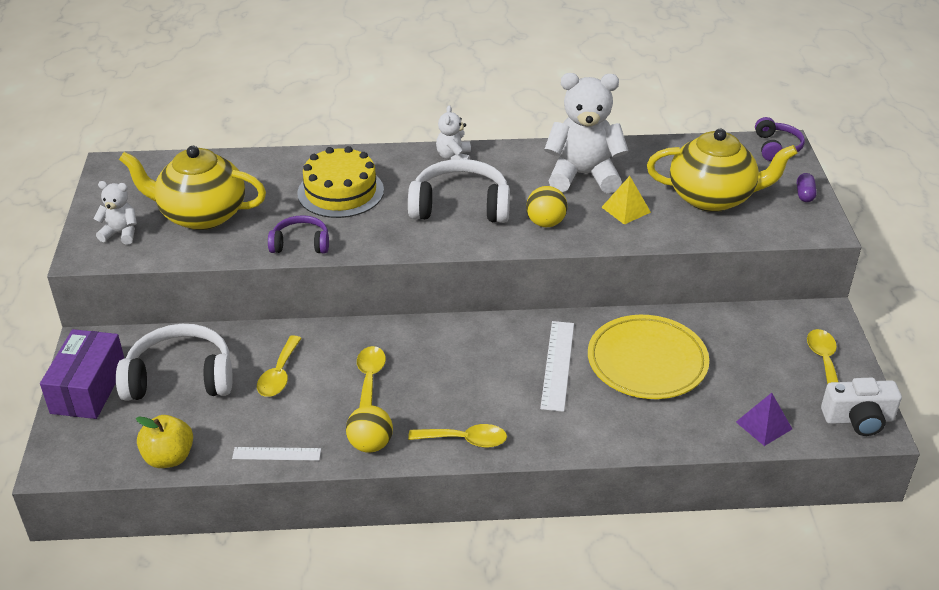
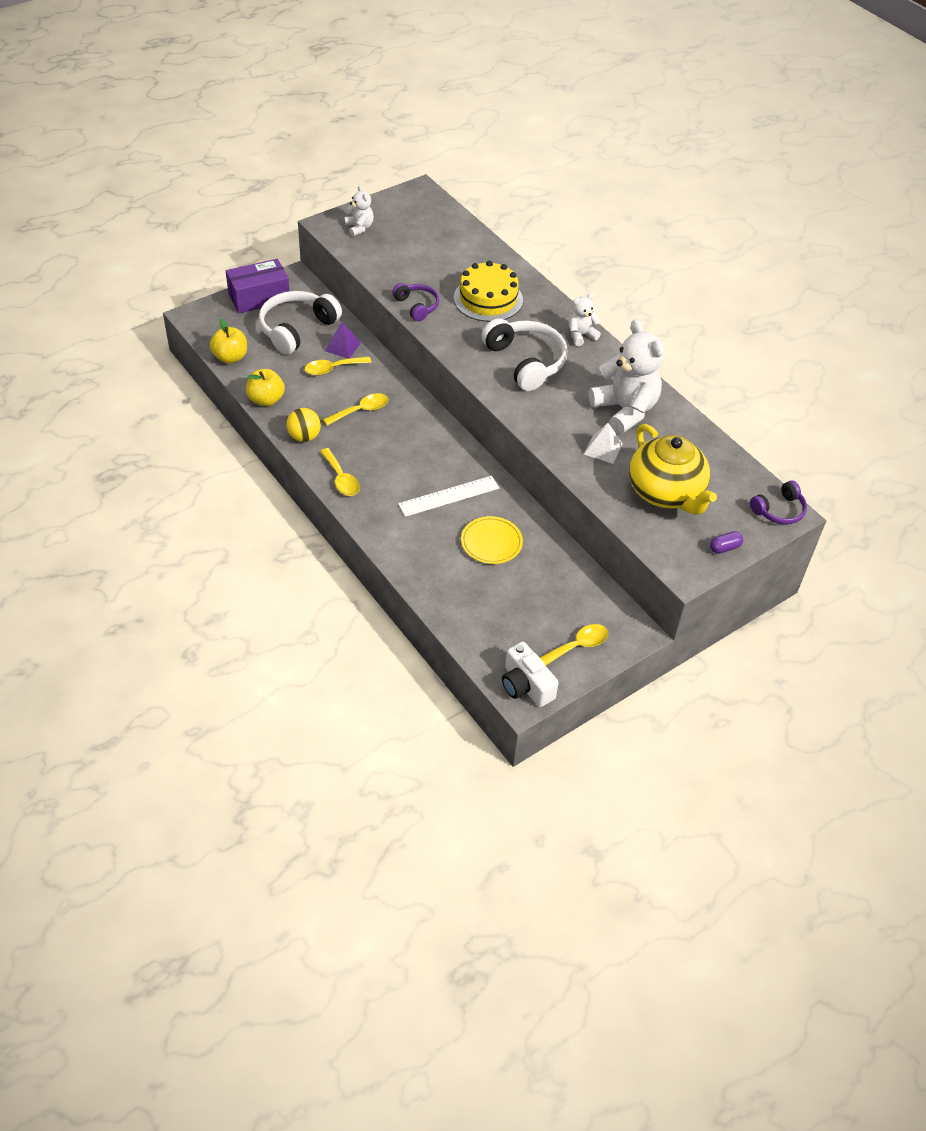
camera: 55 degrees right, 10 degrees up
white headphones [116,324,233,401] -> white headphones turned 105 degrees counterclockwise [259,291,342,355]
yellow teapot [119,146,266,230] -> none
white ruler [232,447,321,461] -> yellow apple [246,369,285,406]
yellow ball [526,186,568,227] -> none
yellow plate [588,315,709,399] -> yellow plate [461,516,523,564], size x0.62
yellow pyramid [602,176,651,225] -> white pyramid [584,423,623,464]
purple pyramid [736,393,792,446] -> purple pyramid moved to [325,322,361,359]

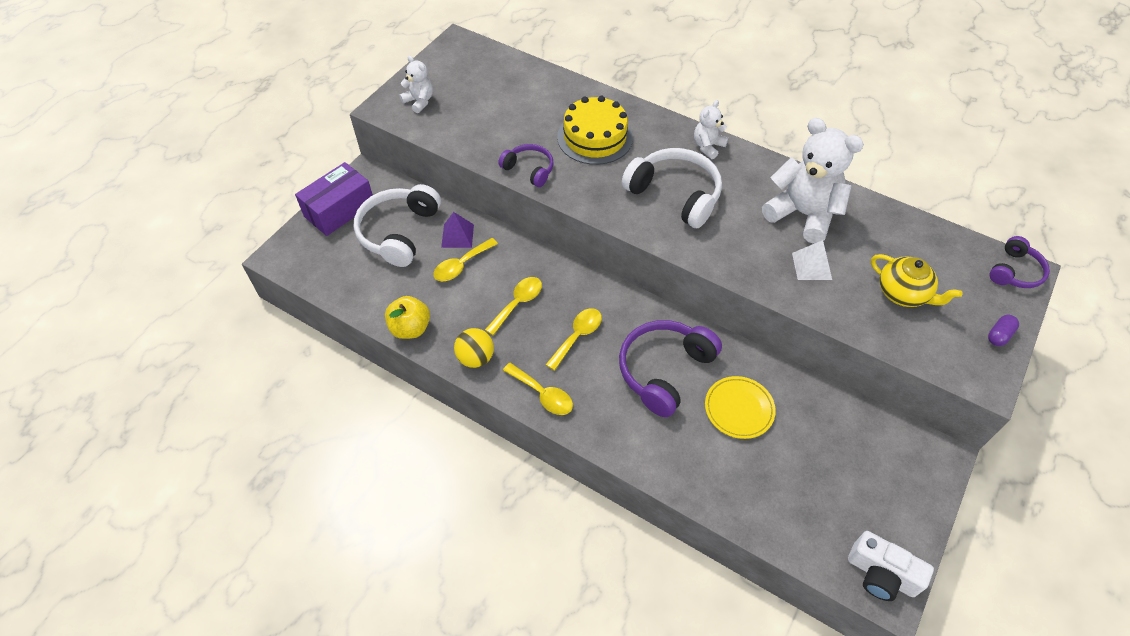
camera: 20 degrees left, 5 degrees up
yellow apple [210,318,247,363] -> none
white ruler [398,476,499,517] -> purple headphones [619,320,722,417]
yellow spoon [540,624,608,666] -> yellow spoon moved to [546,308,602,371]
yellow teapot [629,424,717,515] -> yellow teapot [871,254,963,307], size x0.62

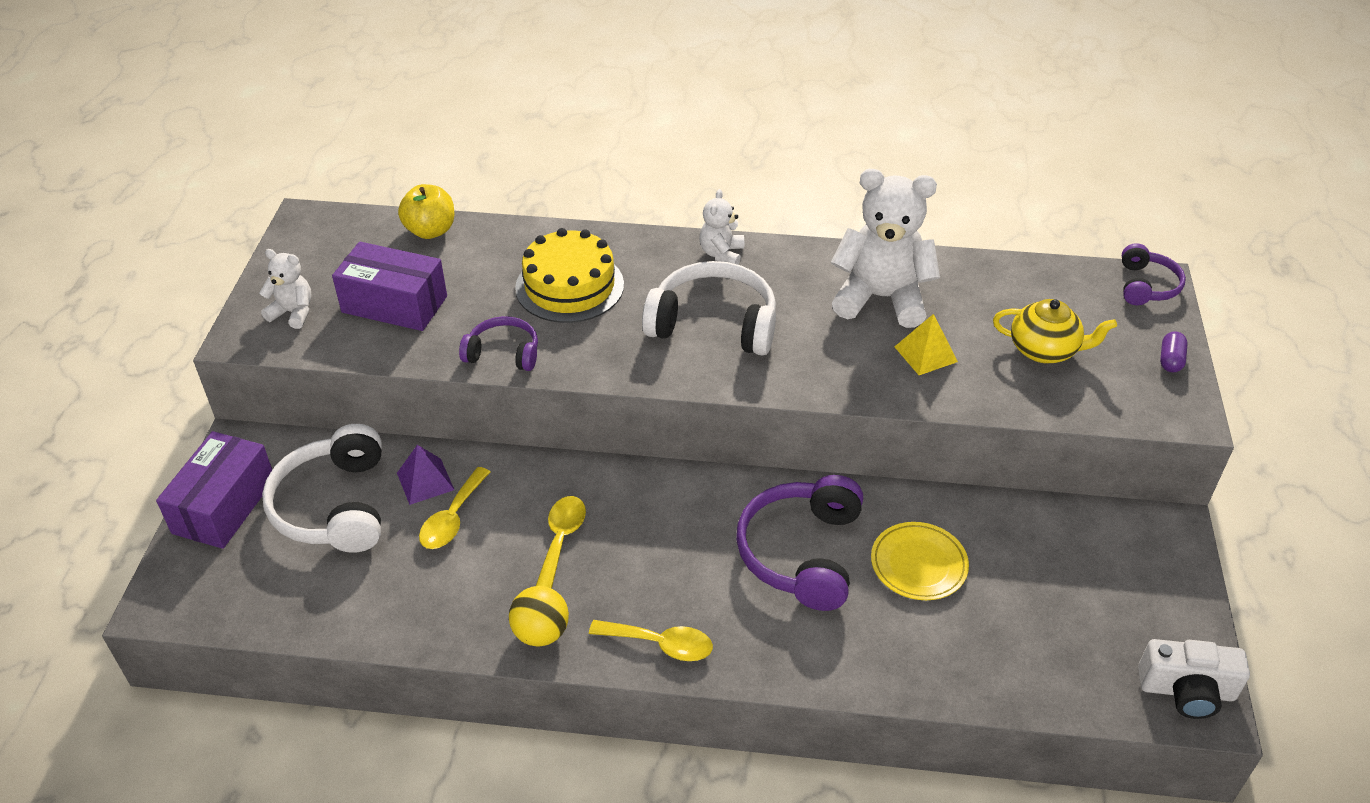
camera: 25 degrees left, 10 degrees down
yellow apple [385,296,430,339] -> yellow apple moved to [398,184,454,239]
yellow spoon [546,308,602,371] -> none
white pyramid [792,240,832,280] -> yellow pyramid [895,314,958,375]
none -> purple box [332,242,447,331]

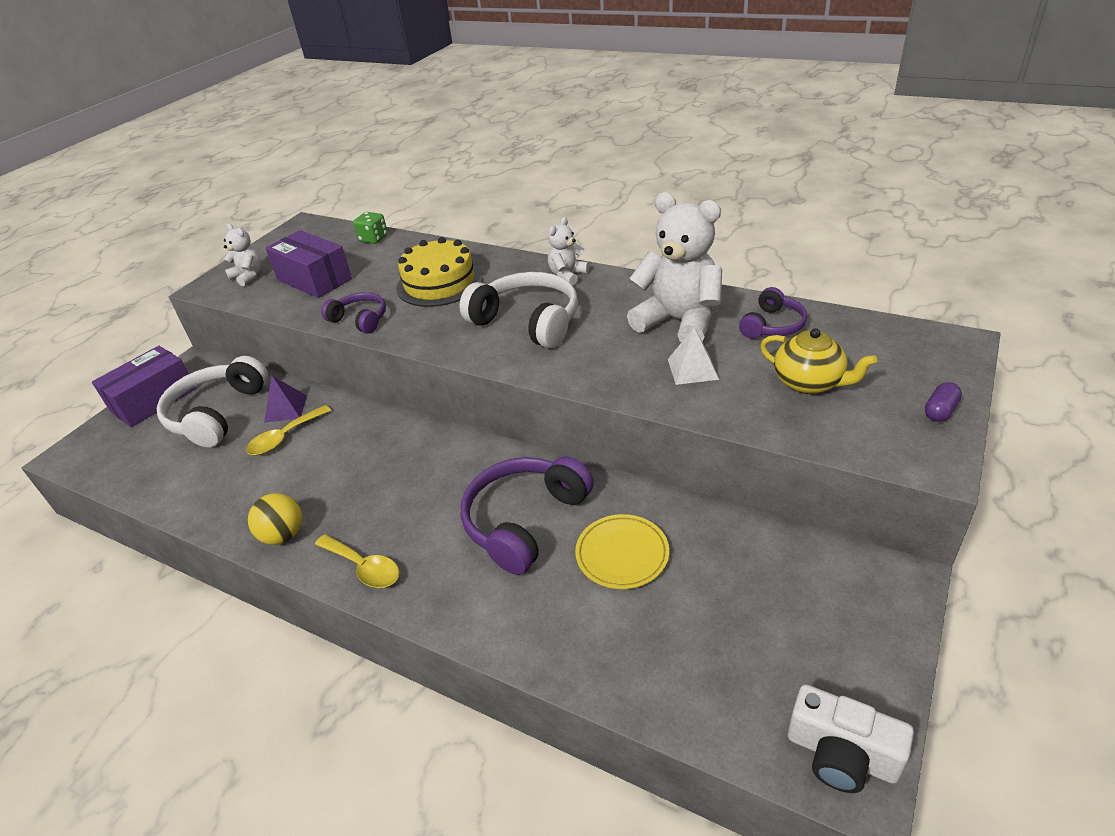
camera: 25 degrees right, 5 degrees down
yellow apple [398,184,454,239] -> green dice [353,212,388,244]
yellow spoon [536,496,586,589] -> none
yellow pyramid [895,314,958,375] -> white pyramid [668,328,719,385]
purple headphones [1122,243,1186,305] -> purple headphones moved to [739,287,807,339]

